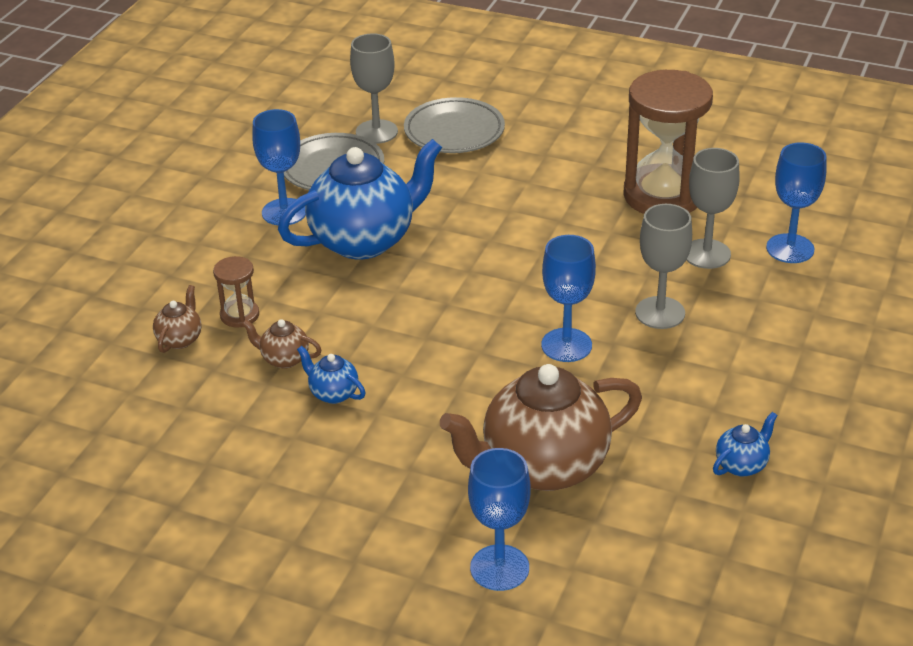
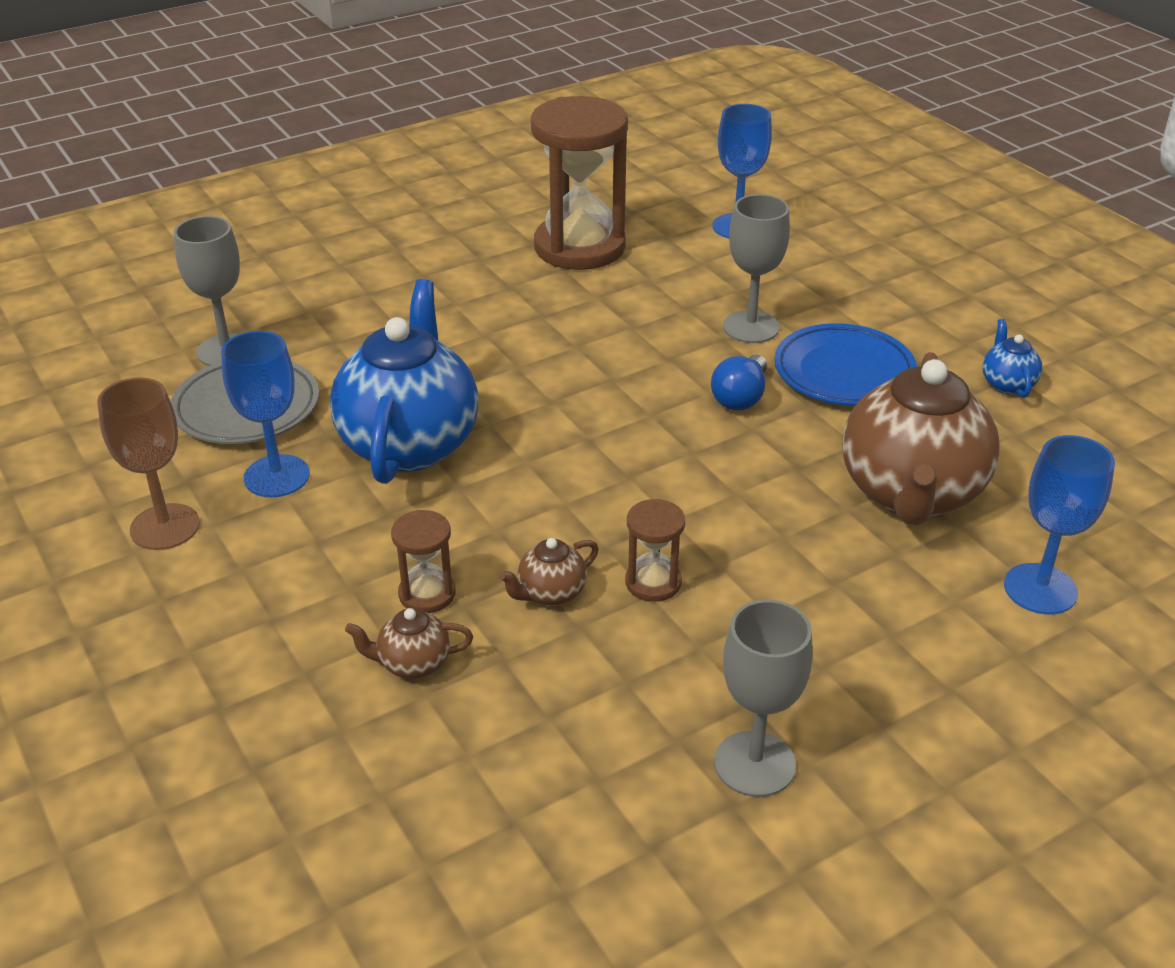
camera: 55 degrees left, 0 degrees up
brown teapot [153,285,202,353] -> brown teapot turned 60 degrees counterclockwise [345,608,473,679]
blue teapot [297,346,366,404] -> brown hourglass [625,499,685,602]
grey plate [404,97,505,153] -> none
blue goblet [541,235,596,362] -> blue light bulb [711,355,767,410]
grey goblet [686,148,740,269] -> grey goblet moved to [714,600,813,797]
none -> brown goblet [97,377,200,550]
none -> blue plate [774,323,917,405]

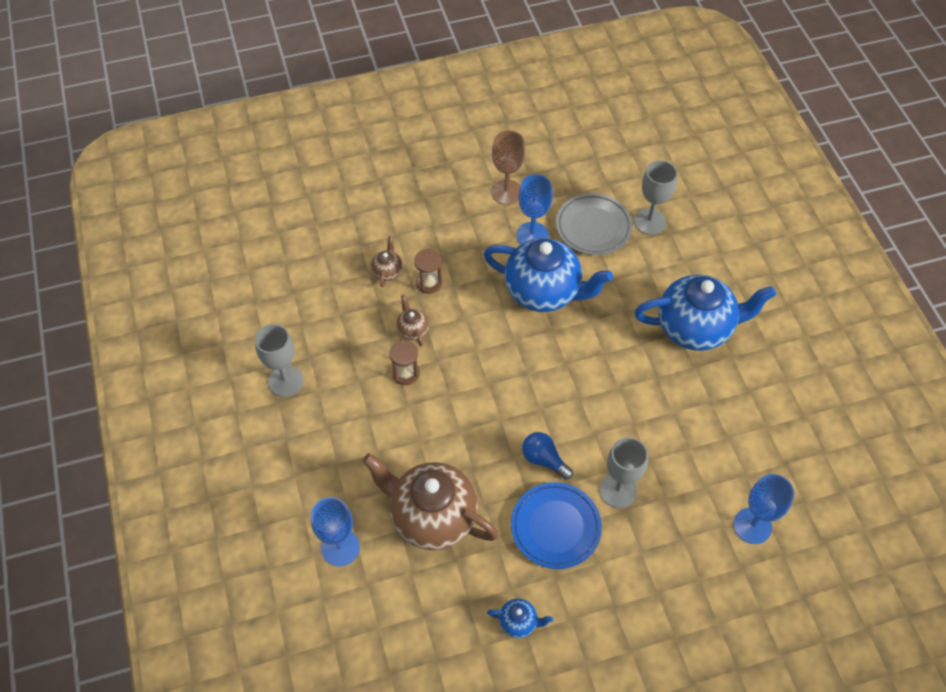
camera: 105 degrees right, 20 degrees up
brown hourglass [531,96,628,270] -> none
none -> blue teapot [634,274,776,351]

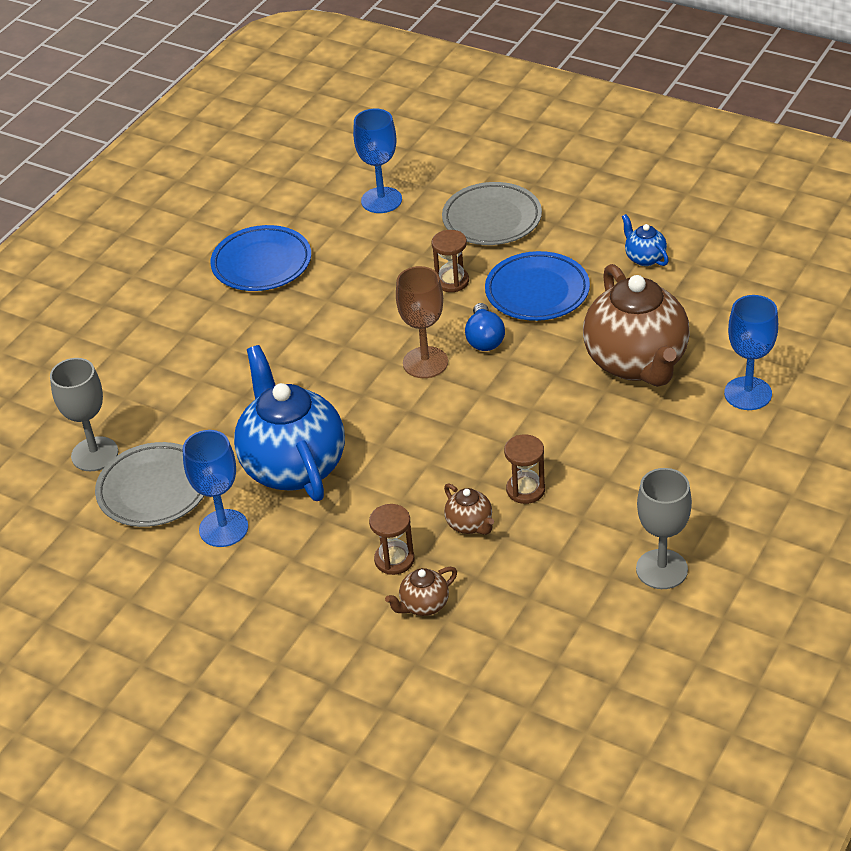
camera: 130 degrees left, 15 degrees down
brown teapot [396,294,429,346] -> brown teapot turned 60 degrees counterclockwise [444,483,494,535]
brown goblet [491,130,525,205] -> brown goblet moved to [396,266,448,378]
grey goblet [600,437,648,508] -> brown hourglass [432,230,469,292]
blue teapot [634,274,776,351] -> none
none -> blue plate [210,225,311,291]
none -> grey plate [442,182,542,245]

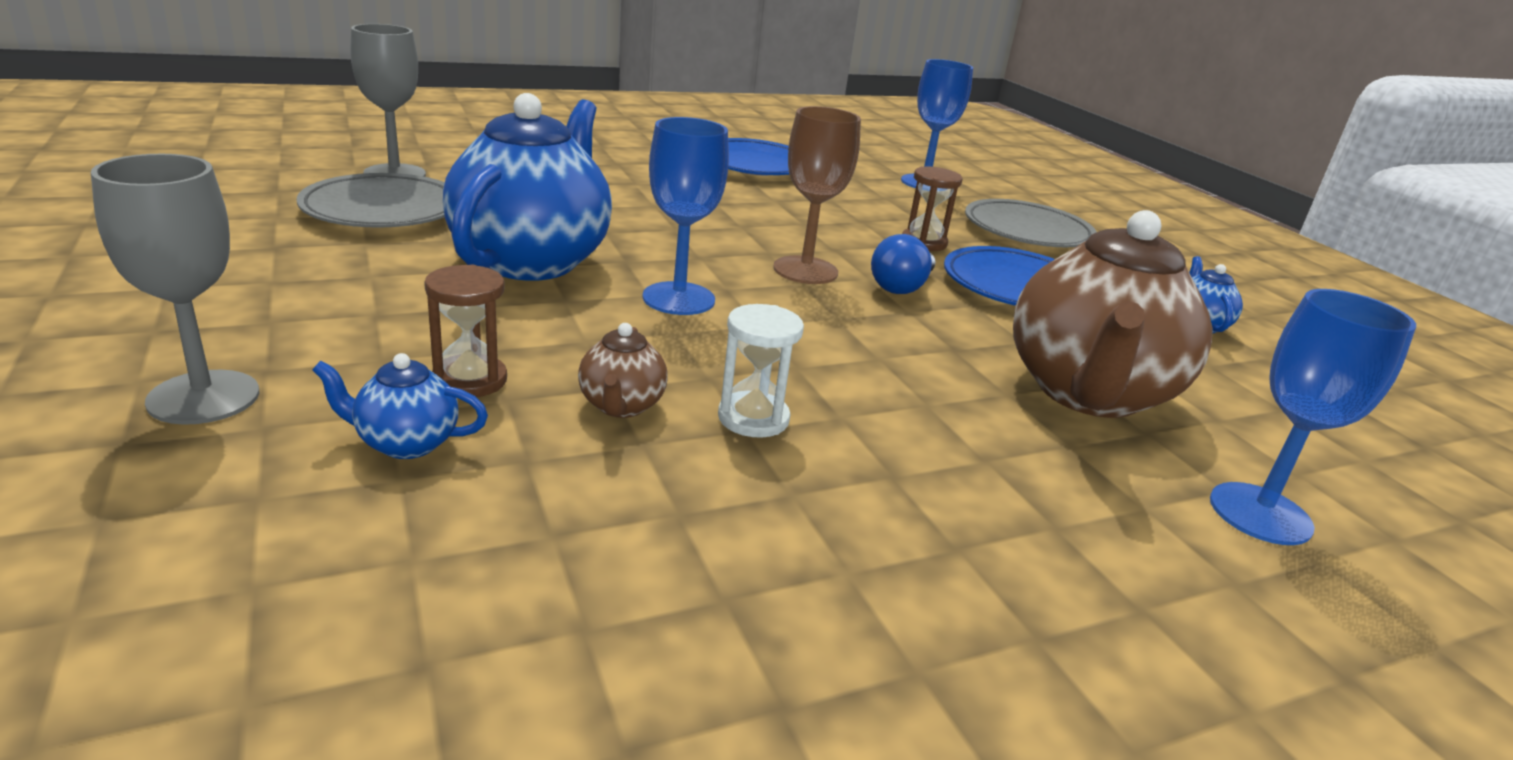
camera: 30 degrees right, 15 degrees down
blue goblet [183,430,248,547] -> blue goblet moved to [642,117,729,315]
brown teapot [385,567,457,616] -> blue teapot [312,353,488,459]
brown hourglass [504,434,545,504] -> white hourglass [718,304,804,438]
grey goblet [636,468,692,589] -> grey goblet moved to [91,154,259,425]

